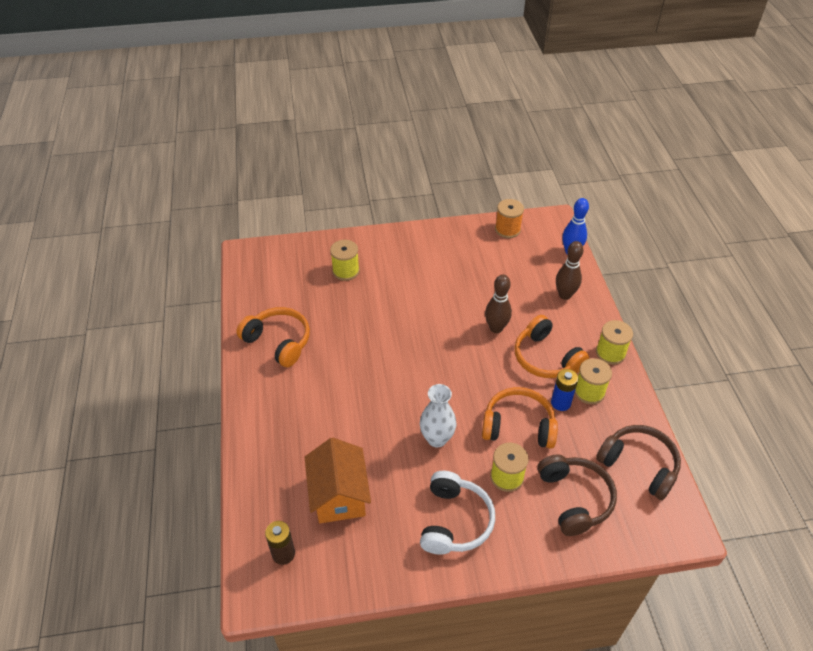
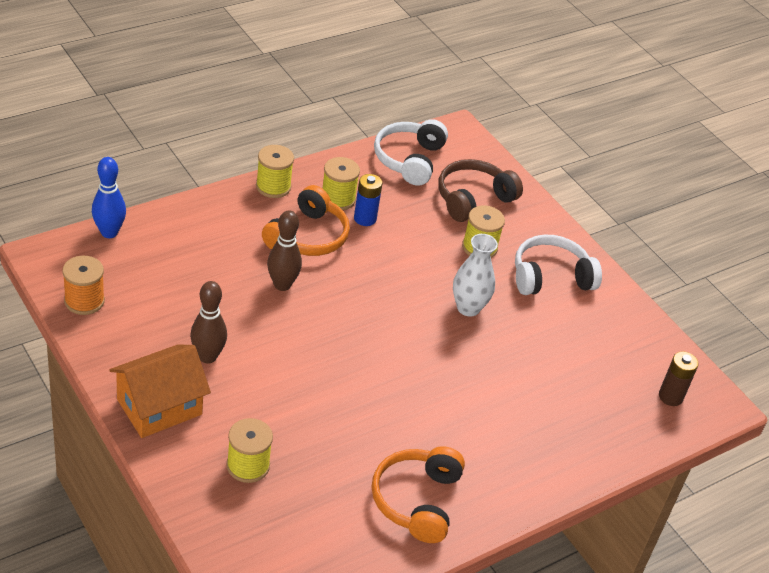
camera: 120 degrees left, 5 degrees down
orange house [305,438,371,523] -> orange house moved to [109,344,211,438]
orange headphones [482,387,558,448] -> none
brown bowling pin [556,241,583,300] -> brown bowling pin moved to [190,281,227,364]
brown headphones [596,425,681,500] -> white headphones [374,119,448,186]

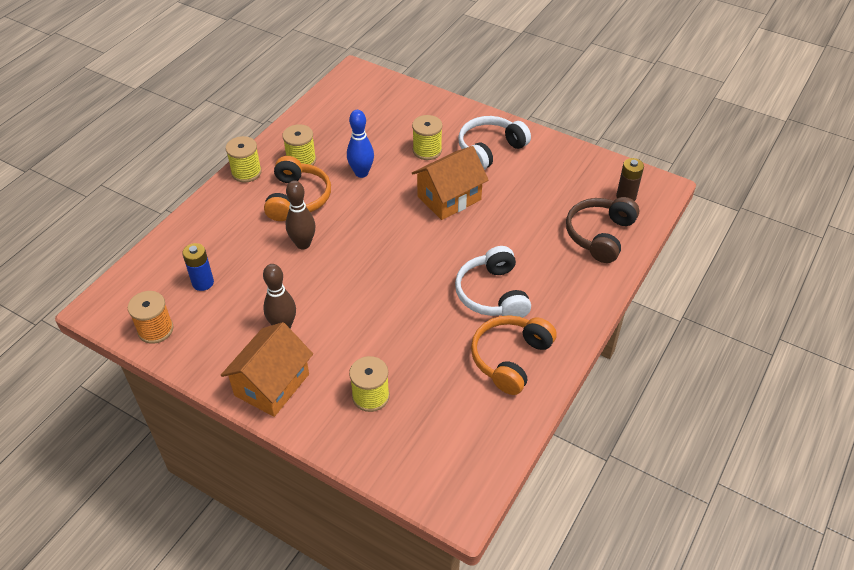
camera: 20 degrees left, 5 degrees up
blue bowling pin [92,157,126,238] -> blue bowling pin moved to [347,110,374,178]
blue battery [354,174,382,226] -> blue battery moved to [182,243,214,291]
orange headphones [372,446,465,543] -> orange headphones turned 45 degrees clockwise [471,315,557,395]
white headphones [374,119,448,186] -> white headphones moved to [455,246,531,318]
brown headphones [438,159,523,222] -> brown headphones moved to [566,197,639,263]
white vase [453,234,498,317] -> orange house [412,146,489,220]

